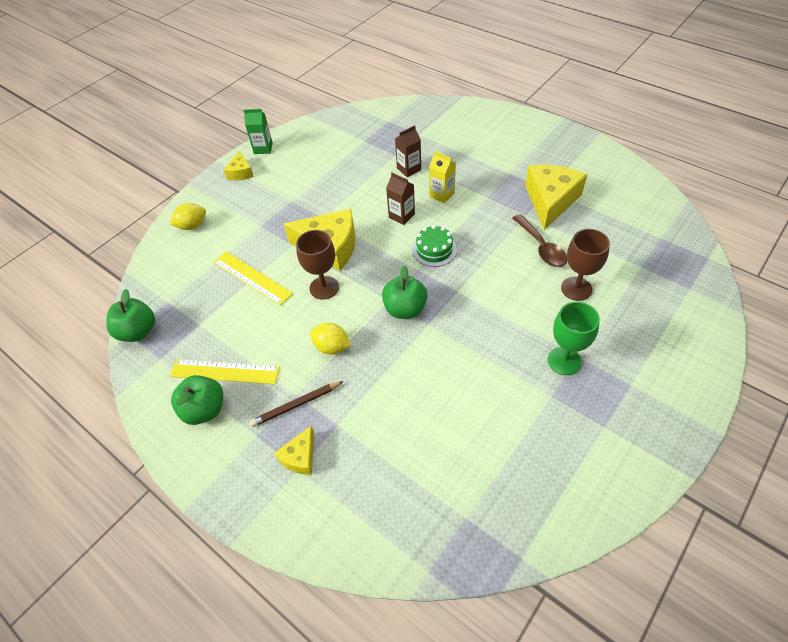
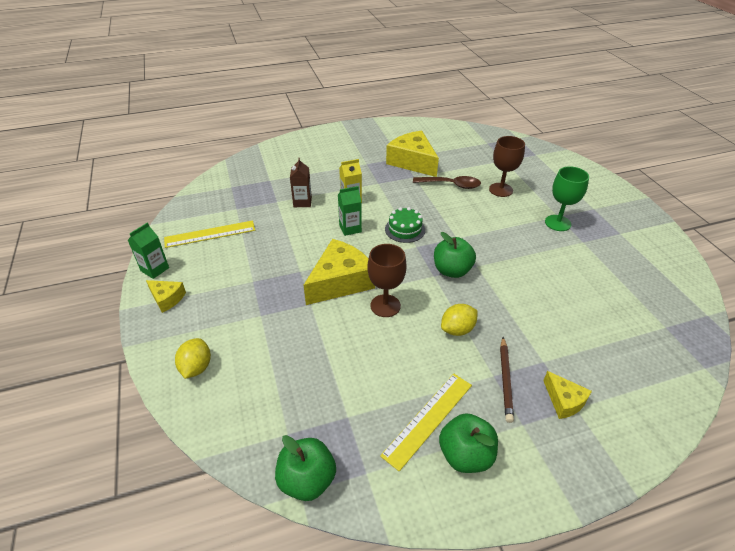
camera: 60 degrees left, 10 degrees down
yellow ruler [214,251,293,306] -> yellow ruler moved to [164,220,255,248]
brown carton [386,173,415,225] -> green carton [338,186,362,236]

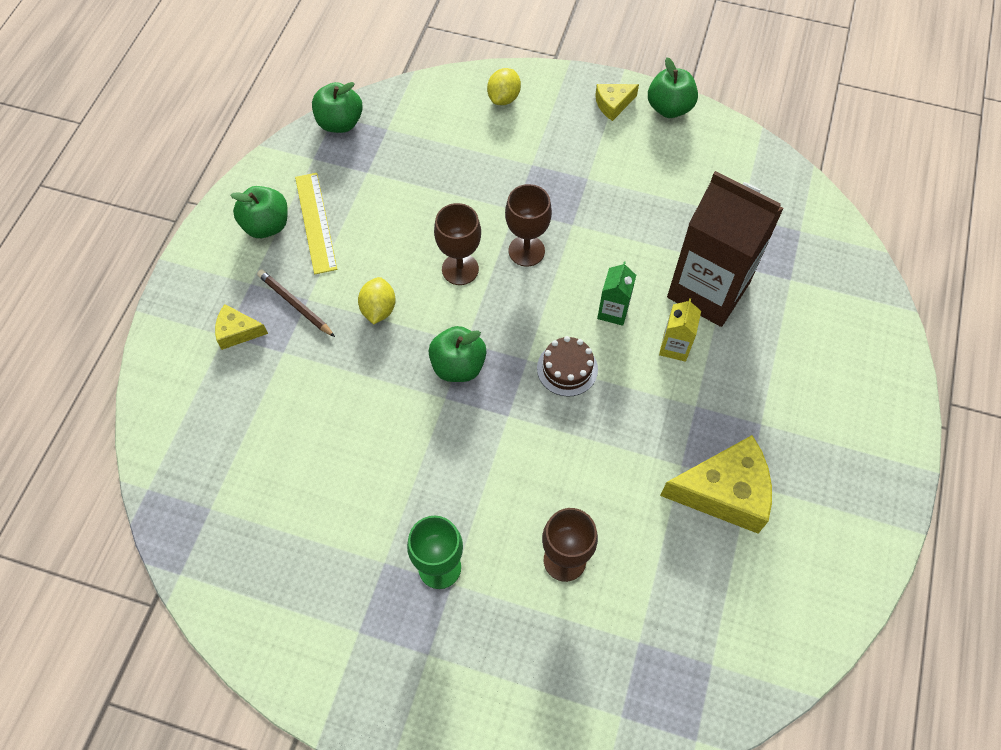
camera: 125 degrees right, 20 degrees up
green carton [128,223,169,279] -> green apple [648,57,698,118]
yellow ruler [164,220,255,248] -> none
yellow lemon [175,338,211,379] -> yellow lemon turned 75 degrees clockwise [487,68,521,105]
brown carton [290,158,312,207] -> brown carton [667,171,784,327], size x2.34
yellow cheese [304,239,375,305] -> brown goblet [505,184,552,267]
green cake [385,207,425,243] -> brown cake [537,336,598,397]
brown spoon [413,176,481,189] -> none

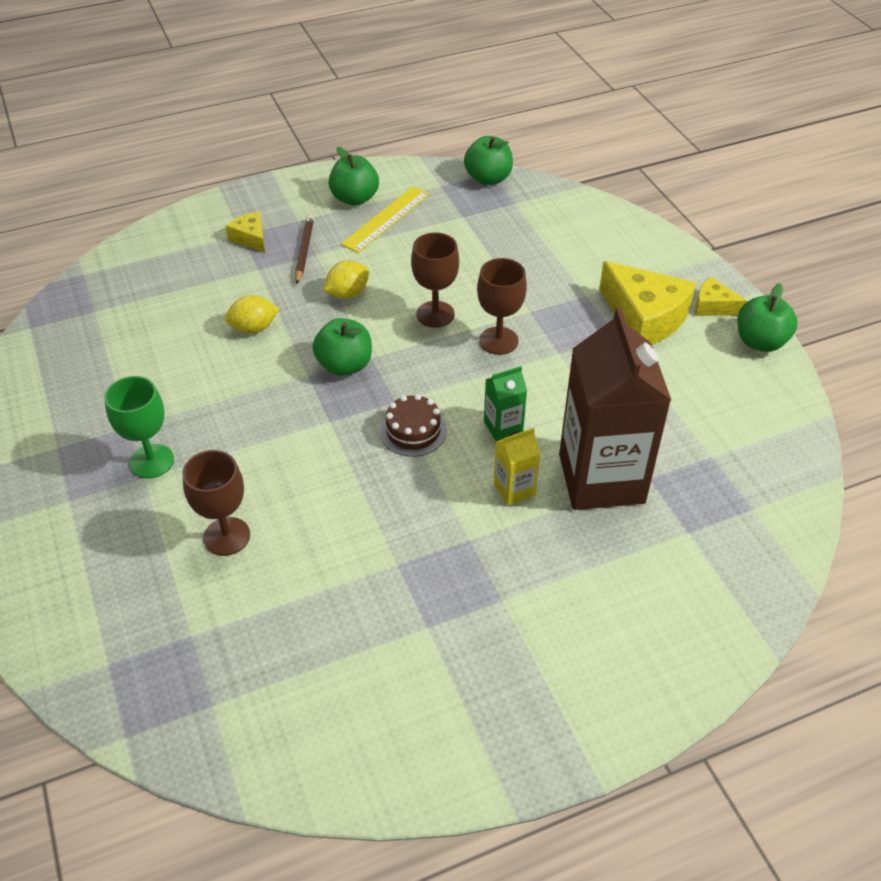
camera: 50 degrees right, 15 degrees down
yellow lemon [487,68,521,105] -> yellow lemon moved to [225,295,279,333]
yellow cheese [660,435,772,533] -> yellow cheese moved to [599,261,696,345]

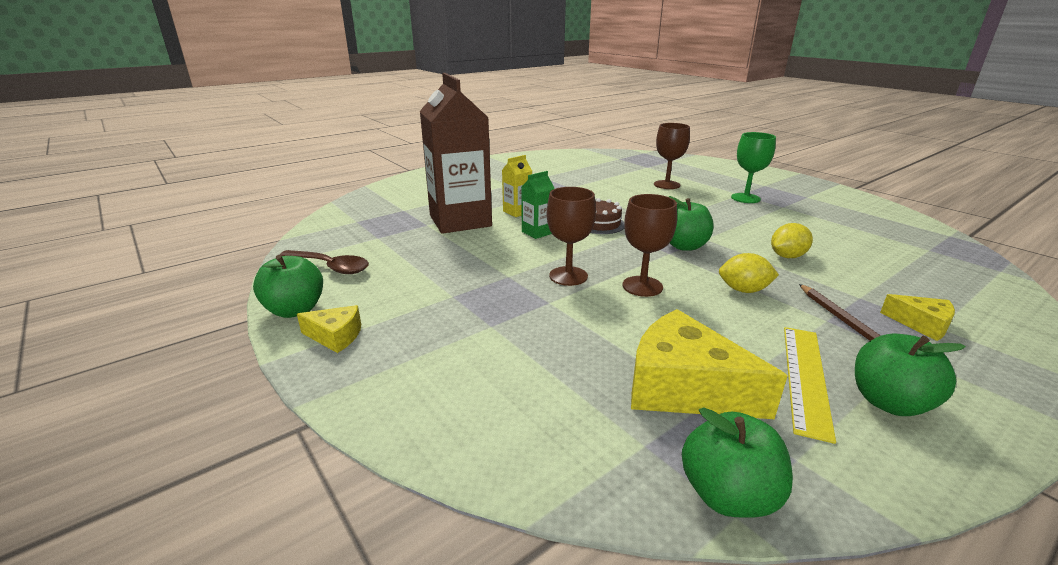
camera: 165 degrees right, 20 degrees down
yellow lemon [323,261,369,299] -> yellow lemon turned 60 degrees clockwise [719,253,779,293]
yellow cheese [599,261,696,345] -> yellow cheese moved to [631,309,788,419]
none -> brown spoon [279,250,369,274]

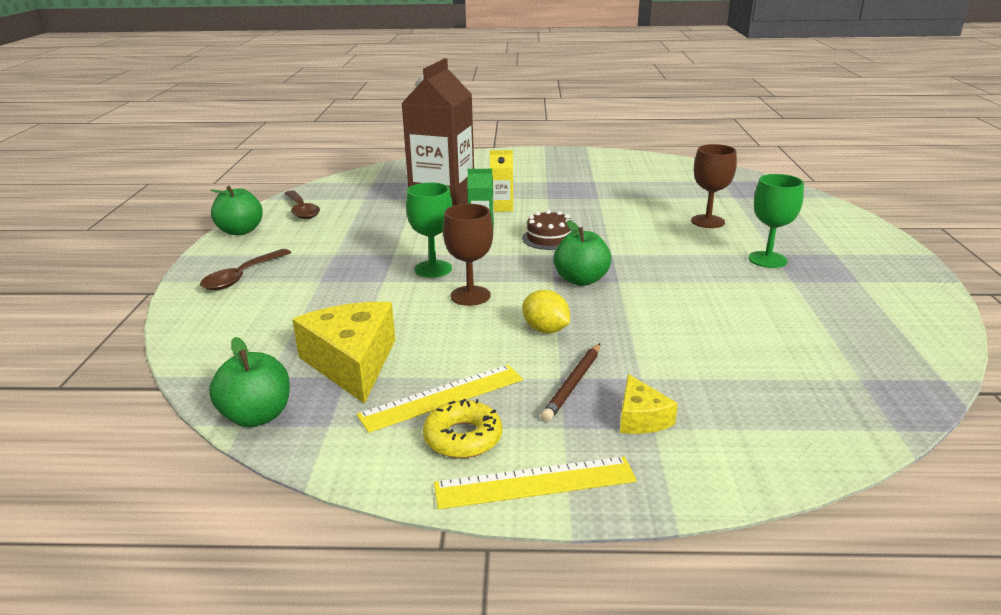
camera: 40 degrees right, 0 degrees up
yellow cheese [297,305,361,353] -> none
brown goblet [547,187,596,286] -> green goblet [406,182,453,277]
yellow lemon [771,223,813,258] -> none
green apple [855,334,966,416] -> yellow donut [423,399,502,458]
none -> brown spoon [200,249,291,290]
none -> yellow ruler [434,456,637,509]

